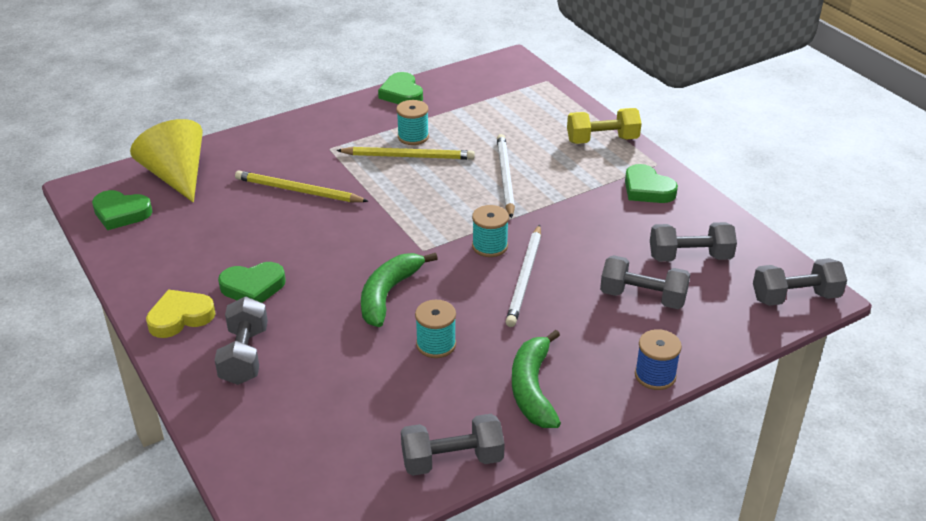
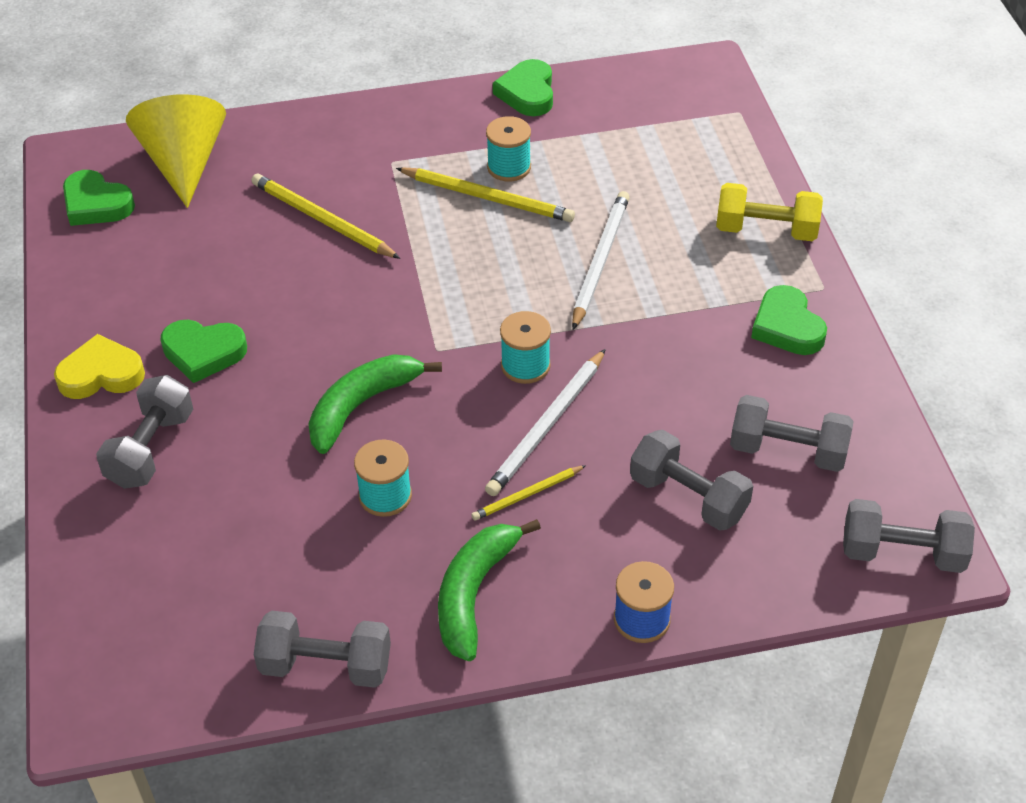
camera: 20 degrees right, 10 degrees up
none -> yellow pencil [471,465,586,521]

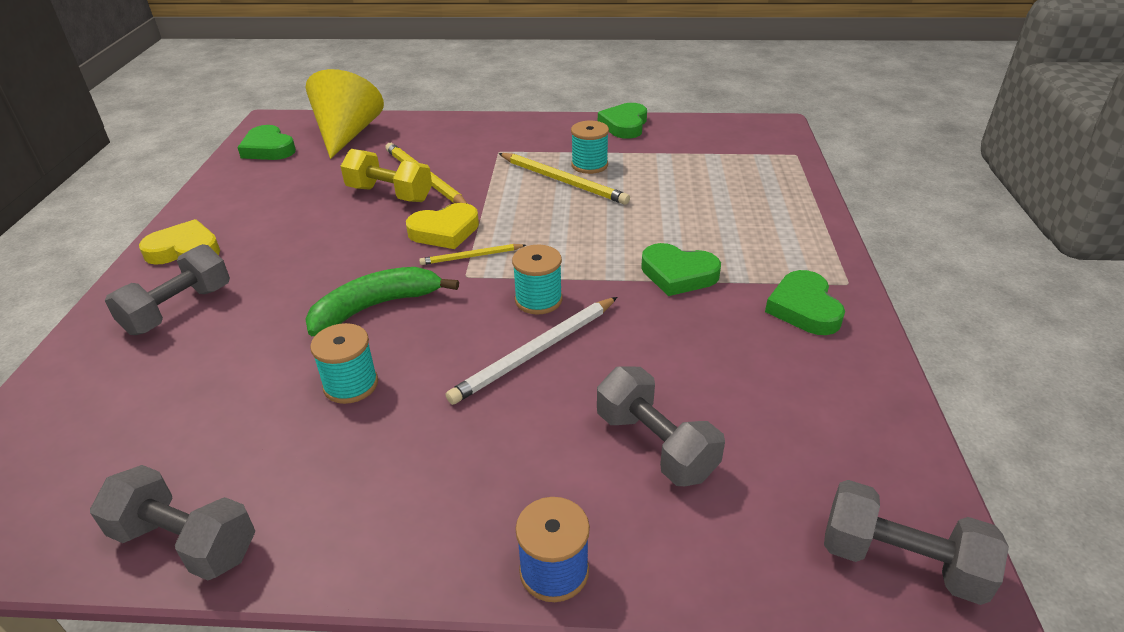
camera: 15 degrees right, 10 degrees down
green heart [160,320,247,383] -> green heart moved to [641,243,721,296]
green banana [438,519,541,661] -> none
yellow pencil [471,465,586,521] -> yellow pencil moved to [419,244,526,265]
white pencil [572,191,630,330] -> none
yellow dumbbell [716,183,823,241] -> yellow dumbbell moved to [341,149,432,202]
grey dumbbell [730,395,854,472] -> none
none -> yellow heart [406,203,479,249]

